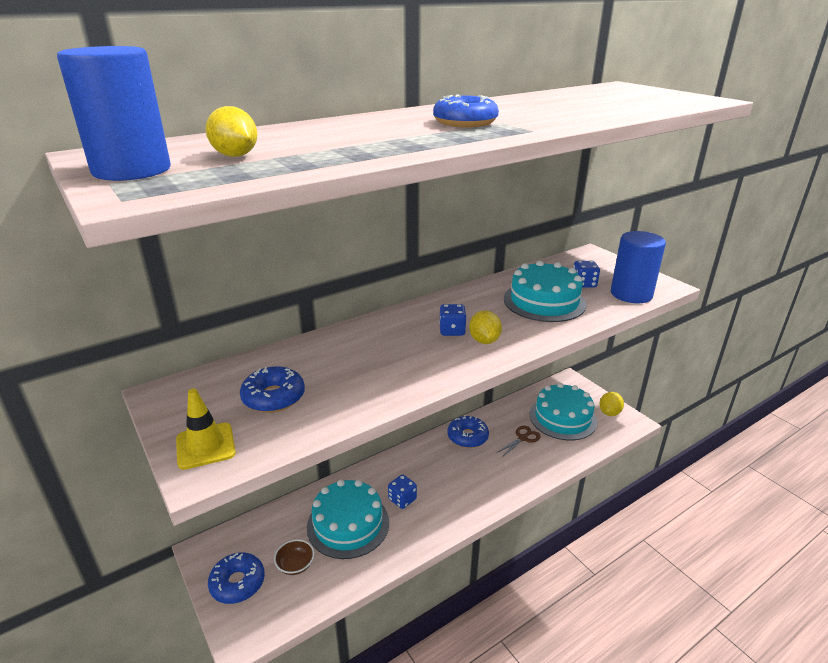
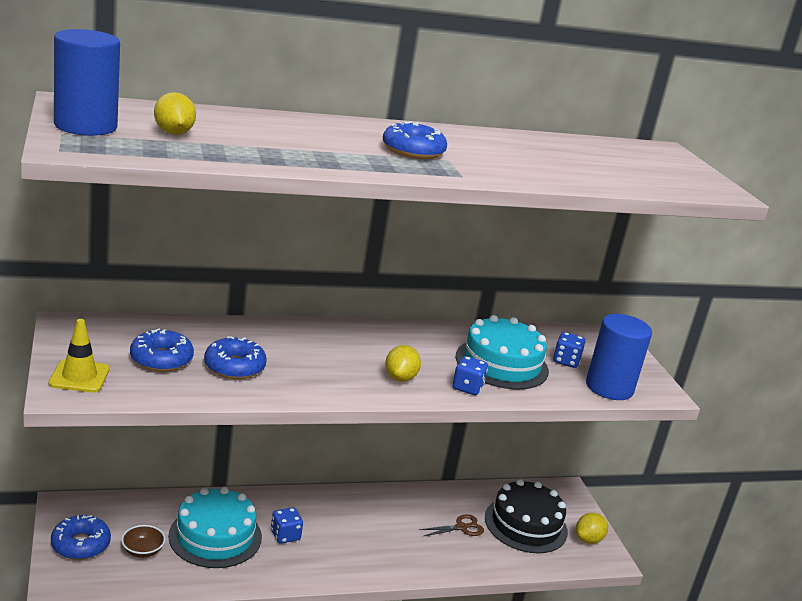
camera: 15 degrees right, 5 degrees down
blue dice [439,304,467,336] -> blue dice moved to [452,356,488,395]
blue donut [447,415,489,448] -> blue donut moved to [204,336,267,379]
turquoise cake [529,383,597,440] -> black cake [485,479,568,553]

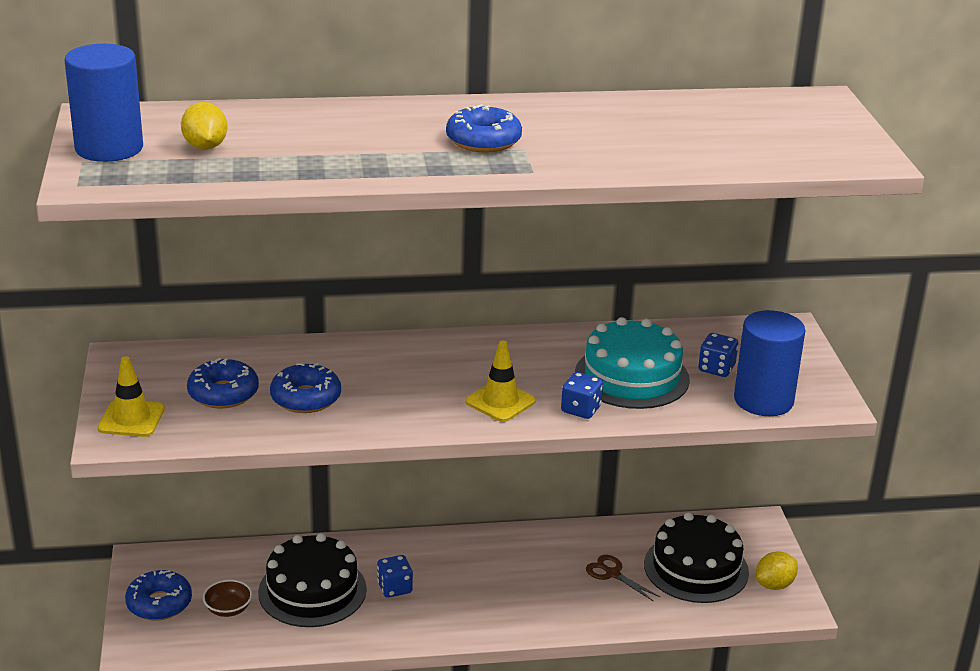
camera: 10 degrees right, 5 degrees up
turquoise cake [168,487,262,568] -> black cake [258,533,367,627]
yellow lemon [385,345,421,382] -> yellow traffic cone [465,341,536,422]
brown scissors [419,514,484,537] -> brown scissors turned 120 degrees counterclockwise [586,555,660,601]

